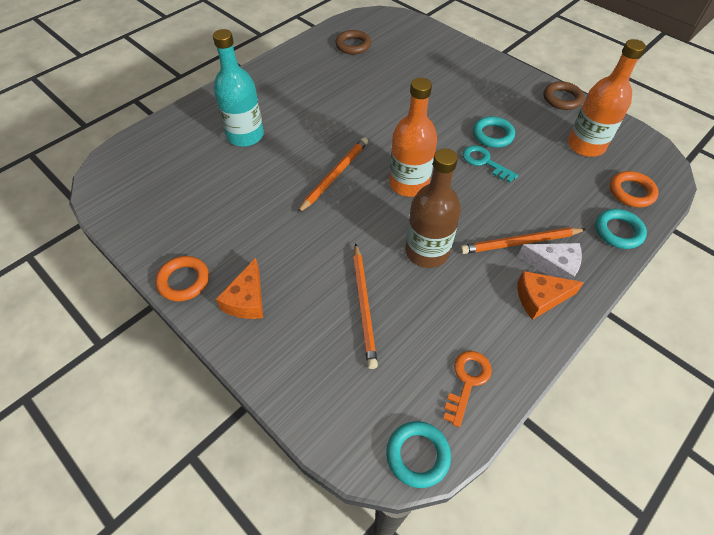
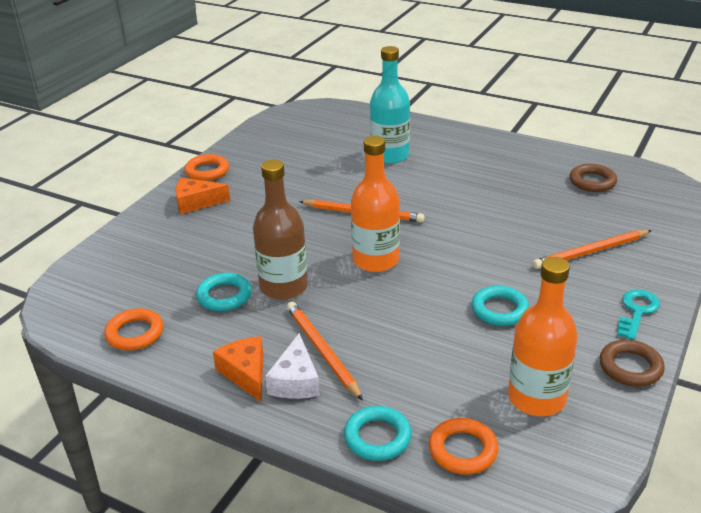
camera: 75 degrees right, 20 degrees down
orange pencil [353,243,378,369] -> orange pencil moved to [532,230,652,269]
turquoise ring [386,421,451,488] -> turquoise ring moved to [196,273,251,311]
orange key [443,351,492,427] -> orange ring [104,308,163,351]
turquoise key [463,145,518,183] -> turquoise key moved to [617,289,660,340]

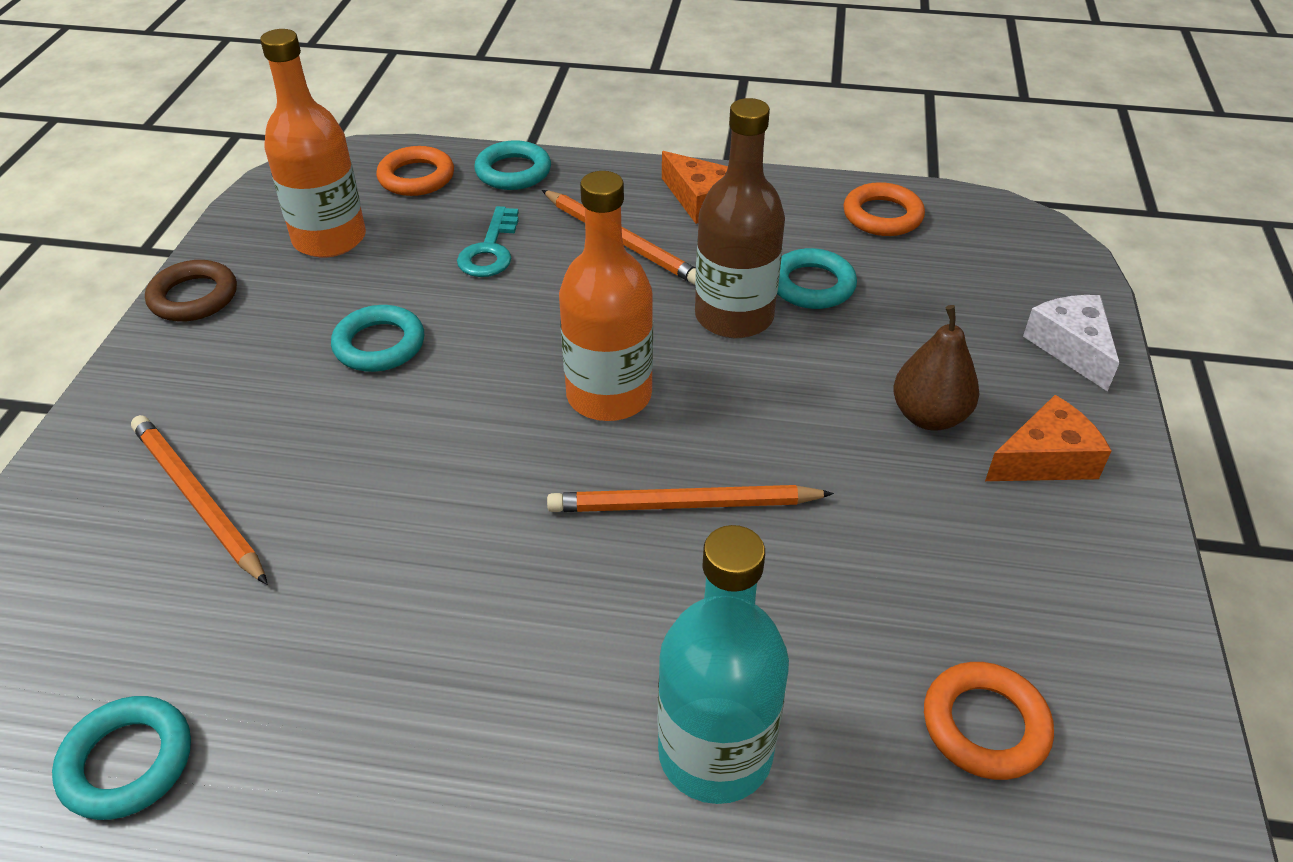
camera: 160 degrees right, 10 degrees up
orange ring [184,154,229,181] -> orange ring moved to [924,662,1054,780]
white cheese [265,333,320,399] -> white cheese moved to [1023,295,1119,392]
orange pencil [532,230,652,269] -> orange pencil turned 90 degrees counterclockwise [131,415,267,585]
brown ring [570,164,617,192] -> turquoise ring [52,696,191,820]
turquoise key [617,289,660,340] -> turquoise key moved to [457,206,519,277]
none -> brown pear [893,305,979,431]

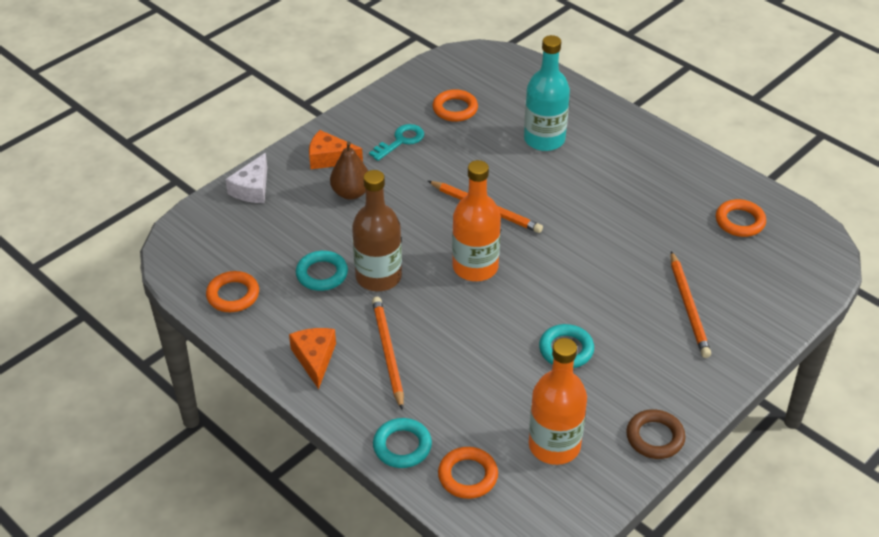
camera: 145 degrees left, 0 degrees up
turquoise ring [52,696,191,820] -> orange ring [716,199,766,237]
turquoise key [457,206,519,277] -> turquoise key moved to [369,124,424,161]

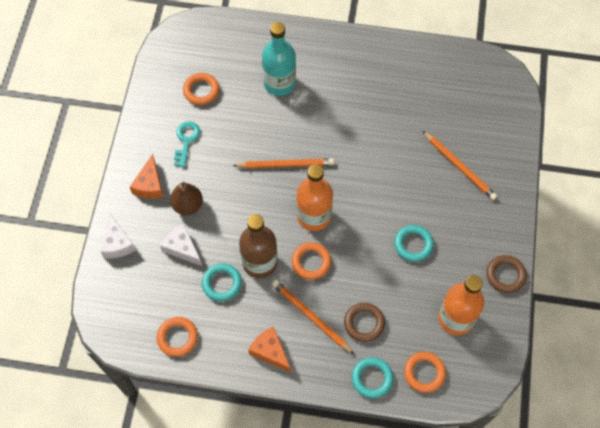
camera: 35 degrees left, 20 degrees up
orange cheese [309,130,363,169] -> orange cheese turned 60 degrees counterclockwise [130,154,163,198]
orange ring [716,199,766,237] -> orange ring moved to [291,242,331,280]
none -> white cheese [160,223,202,266]
none -> brown ring [344,303,385,342]

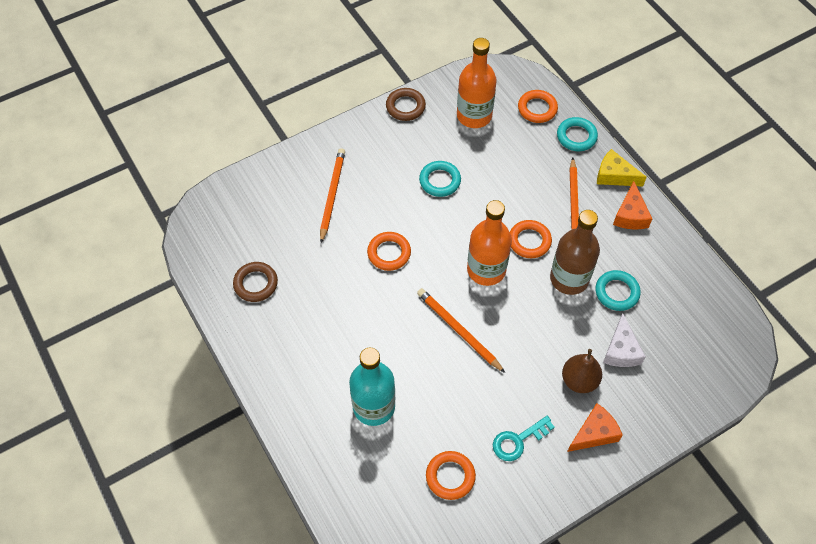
camera: 130 degrees left, 5 degrees down
white cheese [101,212,136,259] -> none
orange ring [157,317,198,357] -> orange ring moved to [367,232,411,271]
brown ring [344,303,385,342] -> brown ring moved to [233,262,278,302]
none -> yellow cheese [597,149,647,187]

